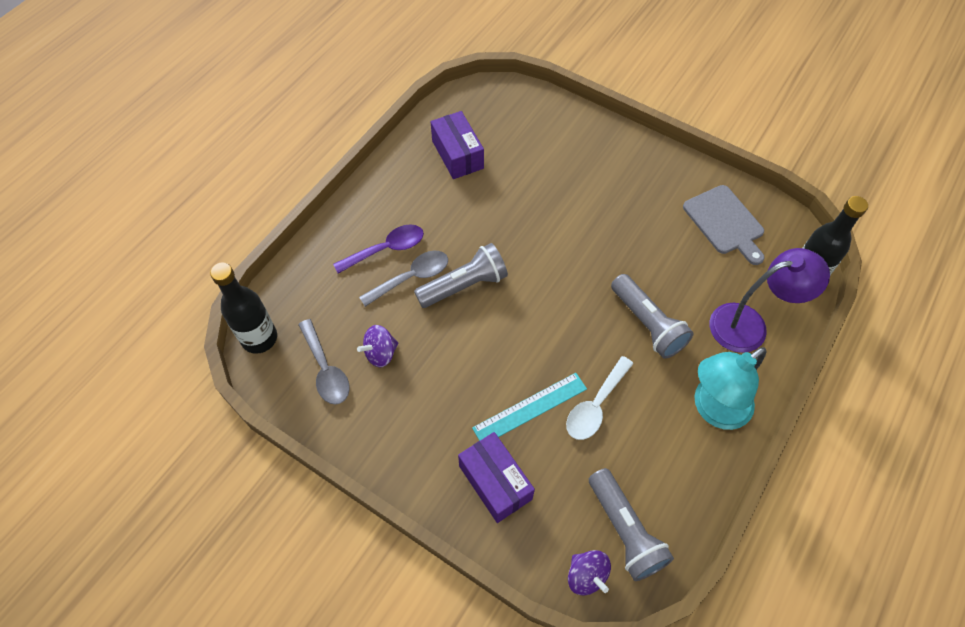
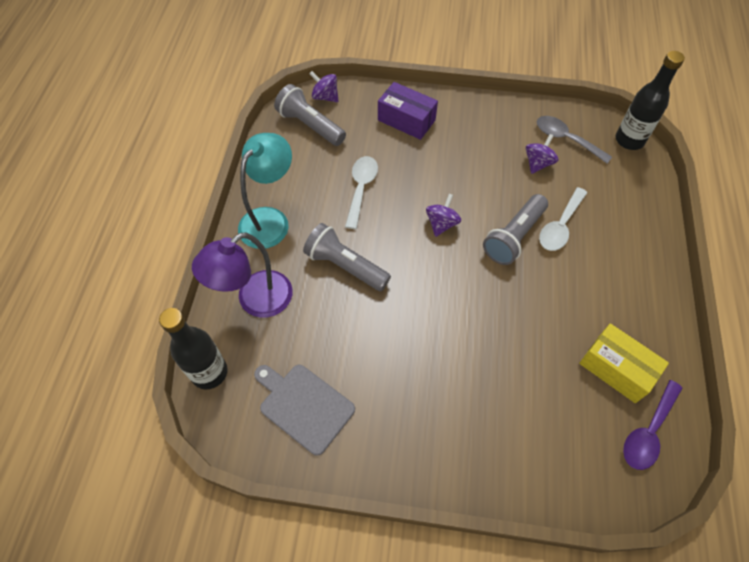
camera: 155 degrees right, 0 degrees up
purple spoon [333,224,424,274] -> purple spoon moved to [623,380,683,470]
grey spoon [359,251,448,307] -> white spoon [539,187,587,251]
purple box [431,111,484,179] -> yellow box [579,323,669,403]
turquoise ruler [472,373,587,441] -> none
none -> purple spinning top [426,194,461,237]

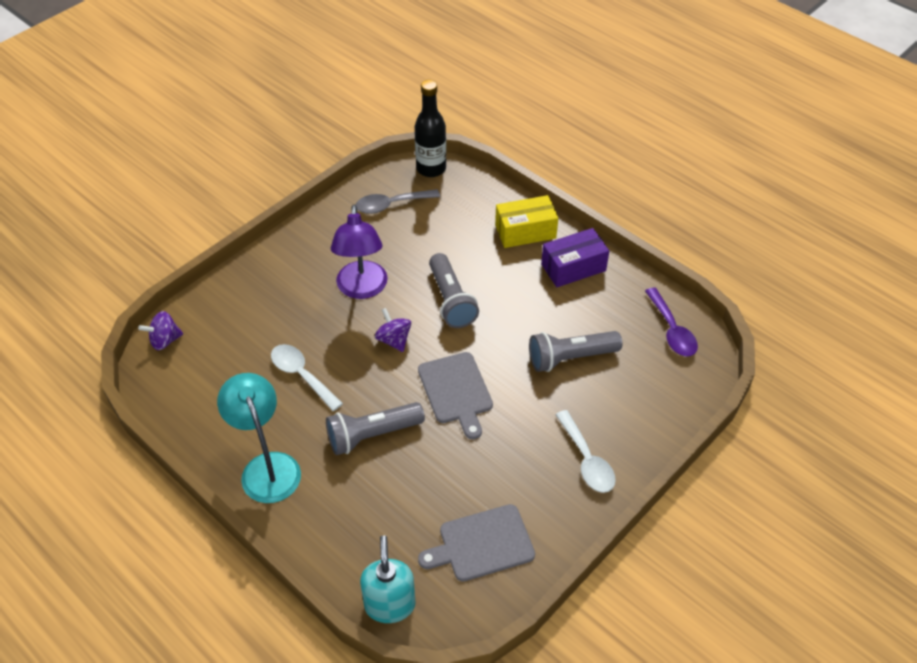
camera: 55 degrees left, 10 degrees down
black bottle [159,308,228,389] -> turquoise soap dispenser [360,535,415,623]
purple lamp [192,232,293,318] -> purple lamp moved to [331,205,388,299]
grey flashlight [274,84,346,146] -> grey flashlight moved to [529,331,622,372]
purple box [378,82,438,140] -> purple box moved to [541,228,609,287]
purple spinning top [526,134,558,174] -> none
white spoon [539,187,587,251] -> white spoon moved to [555,410,616,493]
yellow box [579,323,669,403] -> yellow box moved to [495,195,558,248]
none -> grey cutting board [418,352,493,440]

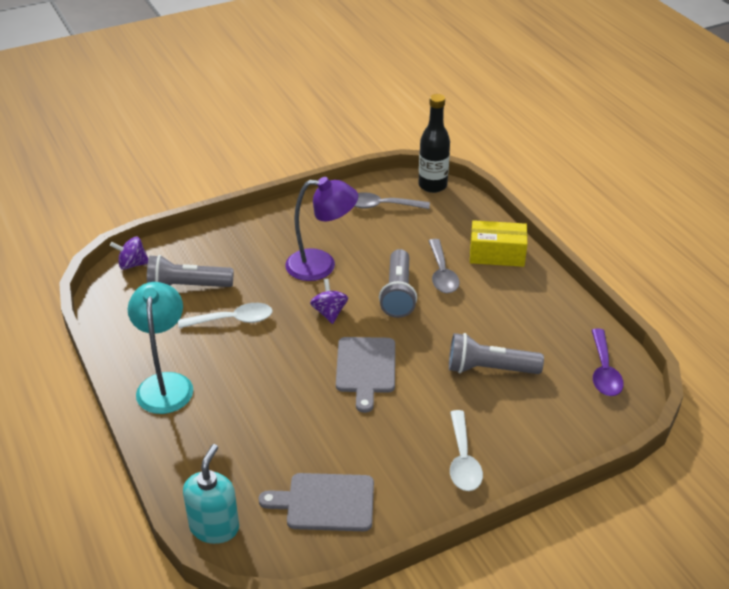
camera: 20 degrees right, 10 degrees down
white spoon [271,344,343,411] -> white spoon turned 105 degrees clockwise [178,303,273,328]
grey flashlight [326,402,425,455] -> grey flashlight moved to [147,255,234,287]
purple lamp [331,205,388,299] -> purple lamp turned 105 degrees counterclockwise [285,177,358,281]
purple box [541,228,609,287] -> none
none -> grey spoon [429,239,460,293]

